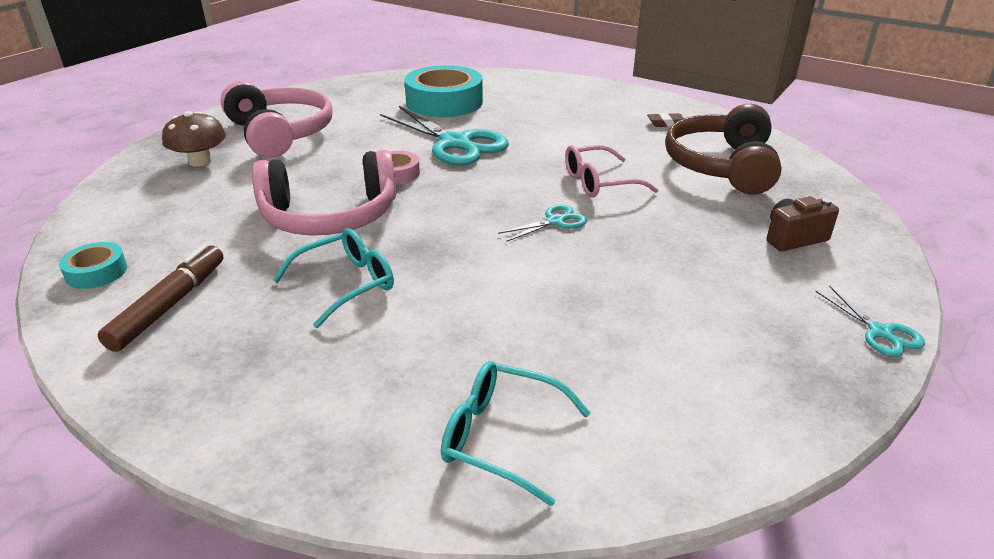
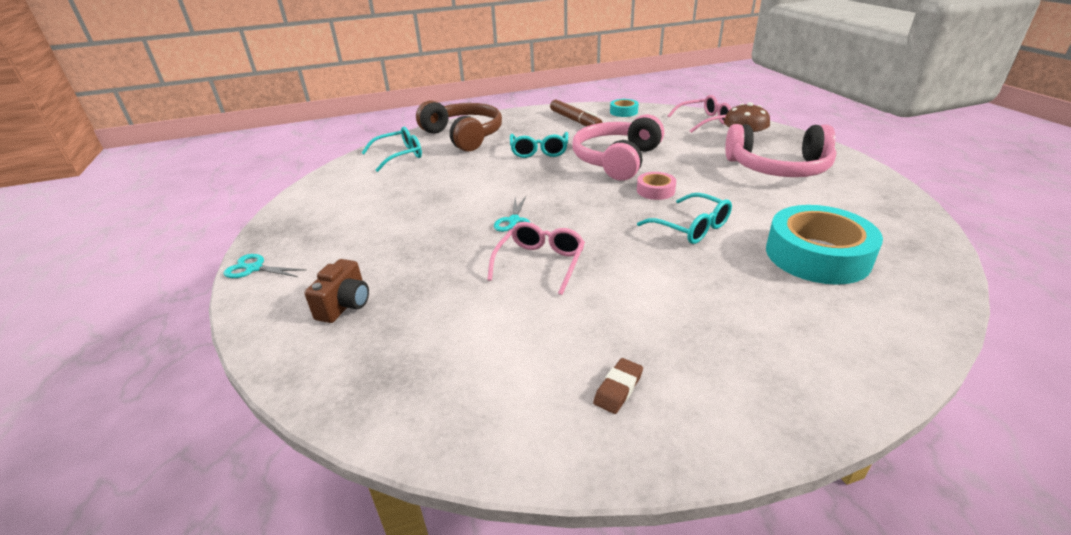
camera: 130 degrees right, 0 degrees up
turquoise scissors [380,106,509,165] -> turquoise glasses [637,193,732,244]
brown headphones [665,104,781,194] -> brown headphones moved to [416,100,502,152]
none -> pink glasses [667,95,731,133]

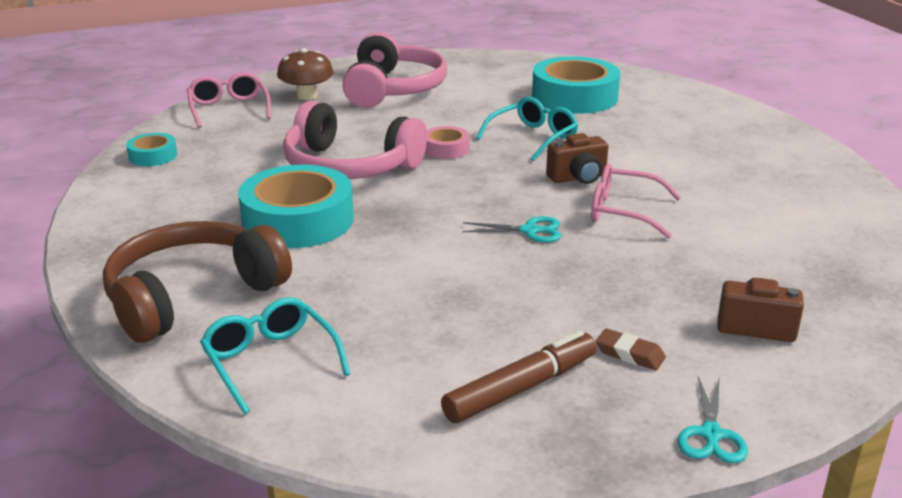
camera: 95 degrees left, 5 degrees down
turquoise glasses [510,132,568,158] -> turquoise tape [238,164,354,248]
brown marker [550,100,603,127] -> brown marker moved to [441,331,597,423]
brown eraser [593,358,643,414] -> brown eraser moved to [596,328,666,370]
none -> brown camera [546,133,608,184]

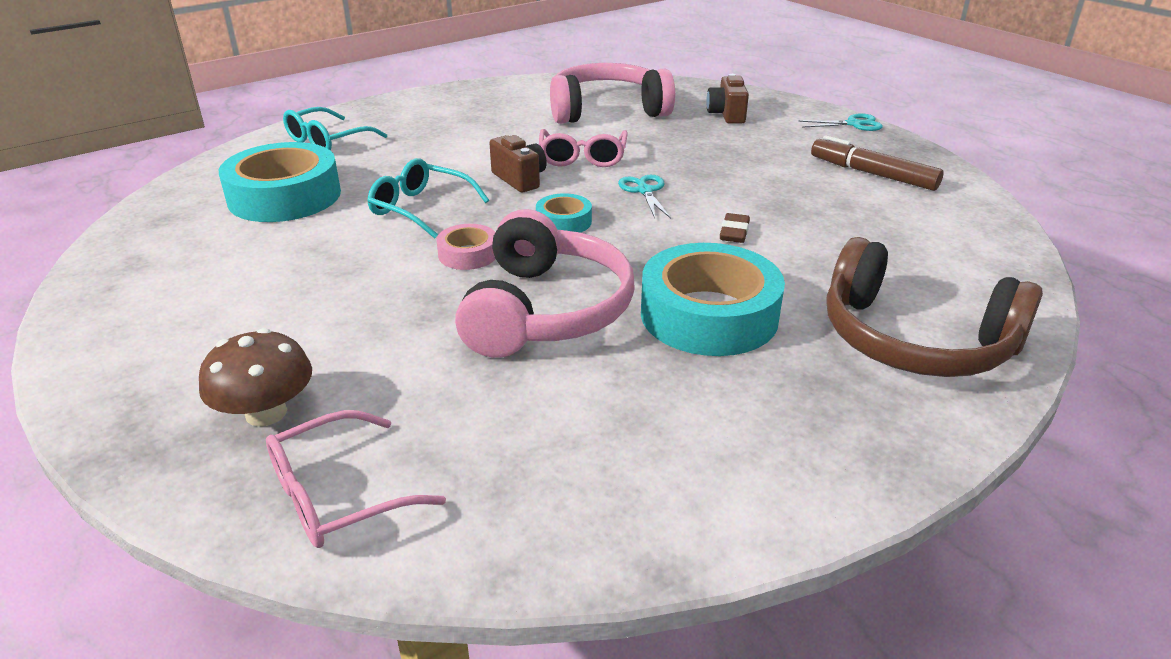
camera: 105 degrees left, 5 degrees up
turquoise tape [126,133,177,166] -> turquoise tape moved to [536,193,592,233]
turquoise glasses [200,297,350,414] -> turquoise glasses moved to [283,107,387,151]
pink headphones [343,32,447,108] -> pink headphones moved to [550,63,675,124]
brown eraser [596,328,666,370] -> brown eraser moved to [720,213,750,243]

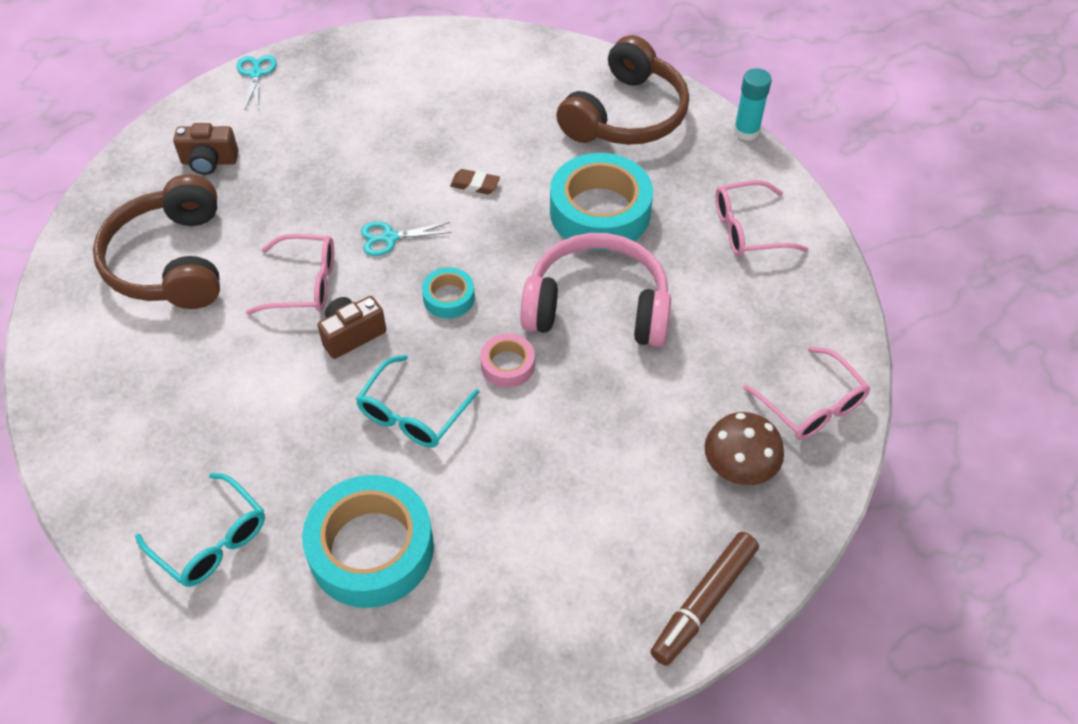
camera: 90 degrees left, 20 degrees up
pink headphones [550,63,675,124] -> brown headphones [93,174,220,309]
brown marker [811,135,943,191] -> brown marker moved to [651,532,759,666]
none -> pink glasses [715,180,808,257]
none -> turquoise glue stick [734,68,772,141]

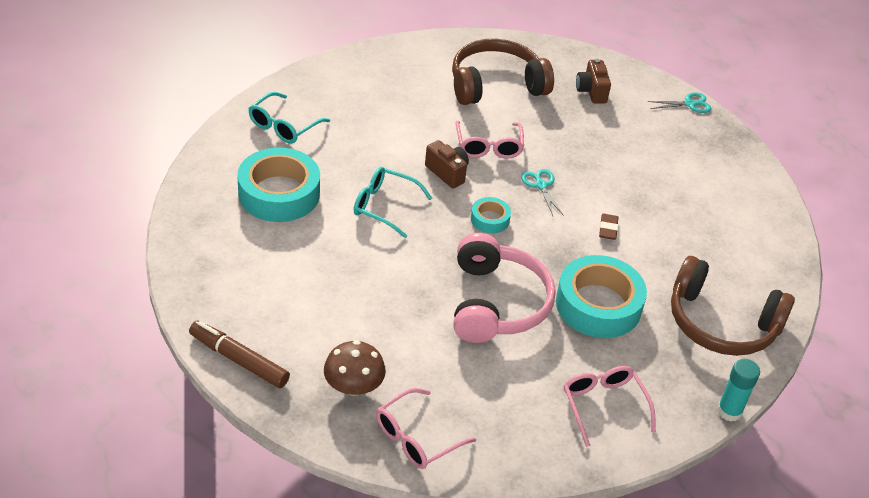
camera: 80 degrees right, 10 degrees down
pink tape [480,333,535,388] -> none

